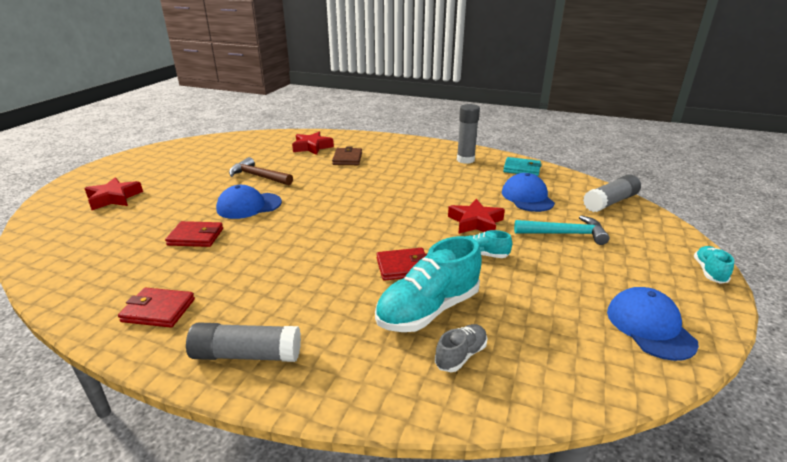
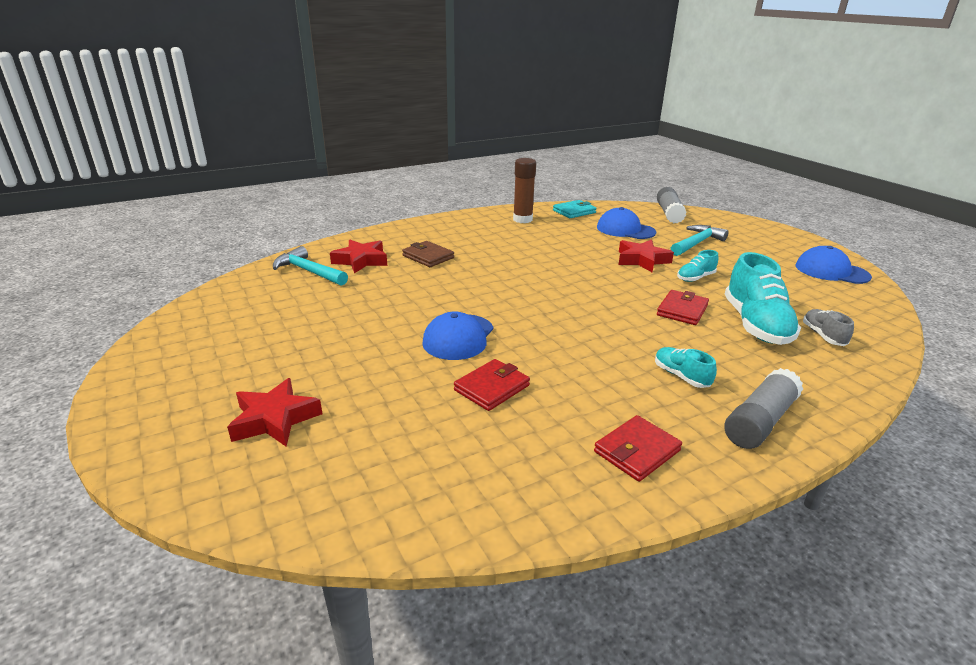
camera: 50 degrees left, 0 degrees up
brown hammer [229,157,293,185] -> none
grey glue stick [457,104,480,164] -> brown glue stick [513,158,536,223]
turquoise shoe [694,246,734,284] -> turquoise shoe moved to [655,347,717,388]
none -> turquoise hammer [273,246,348,286]

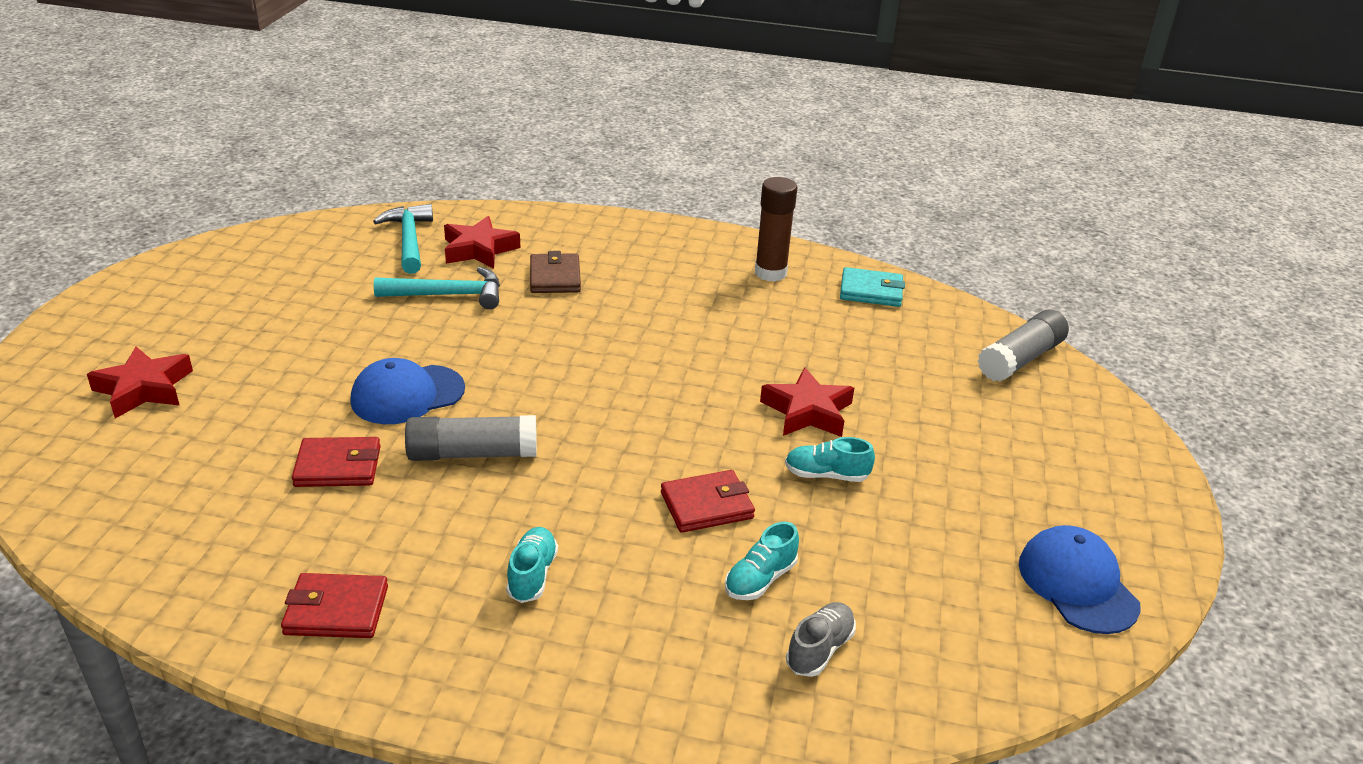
camera: 40 degrees right, 5 degrees up
blue cap [597,207,656,239] -> none
turquoise hammer [671,225,729,256] -> turquoise hammer moved to [374,267,500,309]
grey glue stick [724,368,803,449] -> grey glue stick moved to [405,415,537,461]
turquoise shoe [725,252,801,345] -> turquoise shoe [725,522,799,600], size x0.50

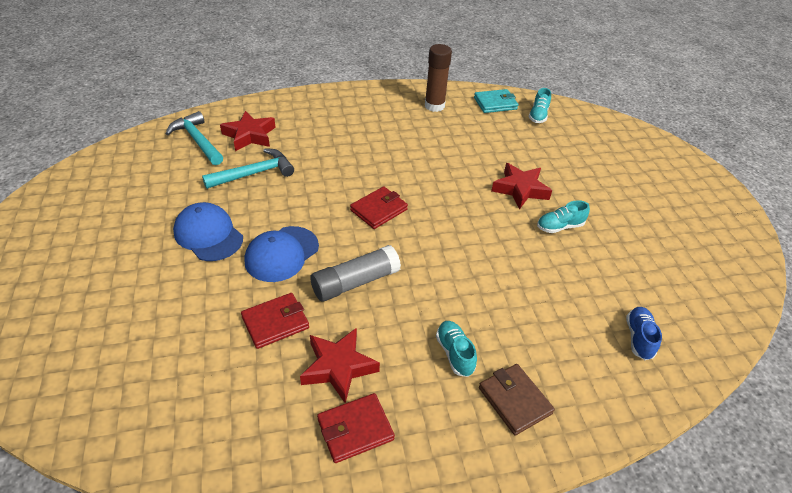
camera: 25 degrees left, 10 degrees up
red star [87,346,193,418] -> red star moved to [300,328,380,403]
brown wallet [530,251,581,293] -> brown wallet moved to [479,364,555,435]
red wallet [661,470,755,533] -> red wallet moved to [350,186,408,229]
turquoise shoe [725,522,799,600] -> turquoise shoe moved to [529,88,551,123]
grey shoe [786,602,856,677] -> blue shoe [626,307,662,360]
grey glue stick [978,309,1069,382] -> none
blue cap [1019,525,1141,634] -> blue cap moved to [173,202,243,261]

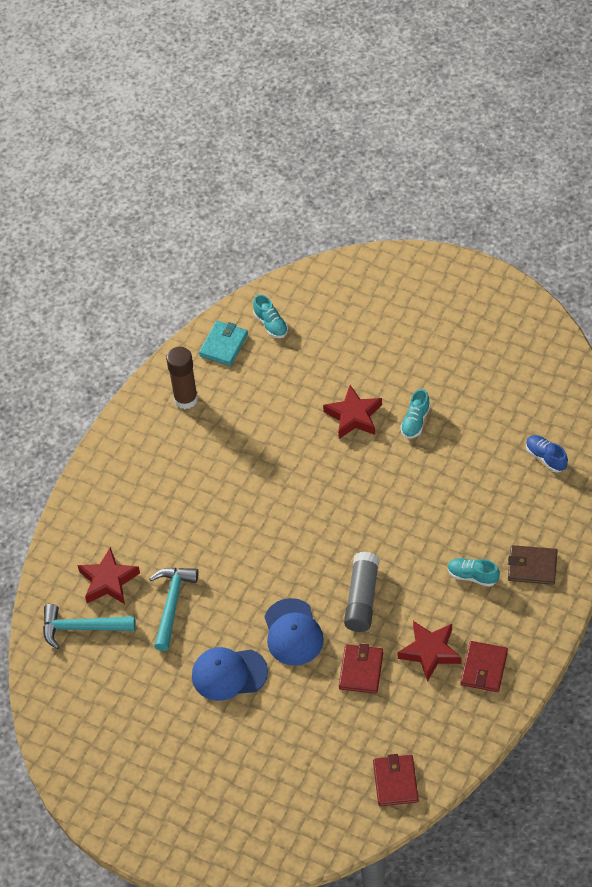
camera: 45 degrees left, 10 degrees up
red wallet [350,186,408,229] -> red wallet moved to [373,754,419,806]

